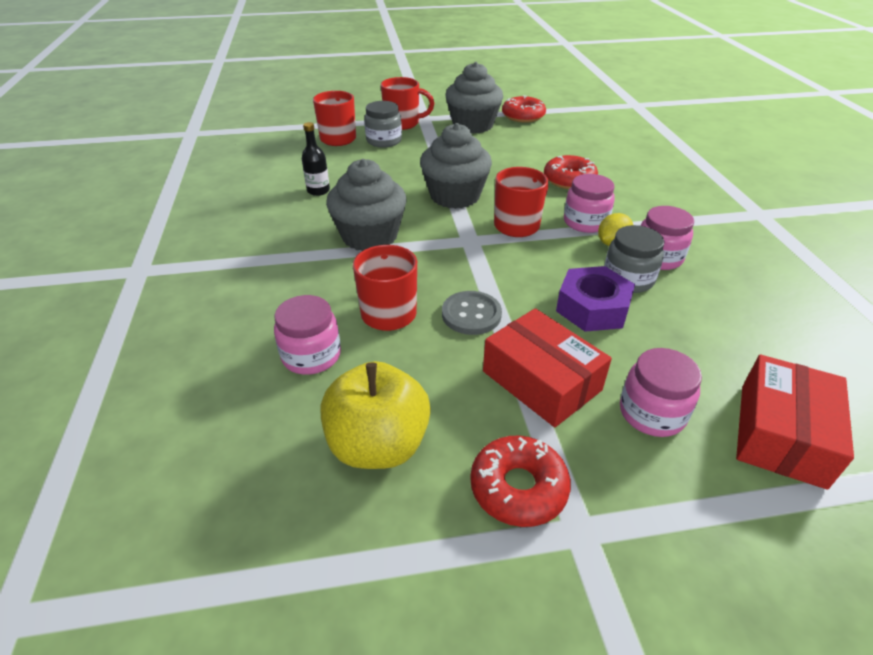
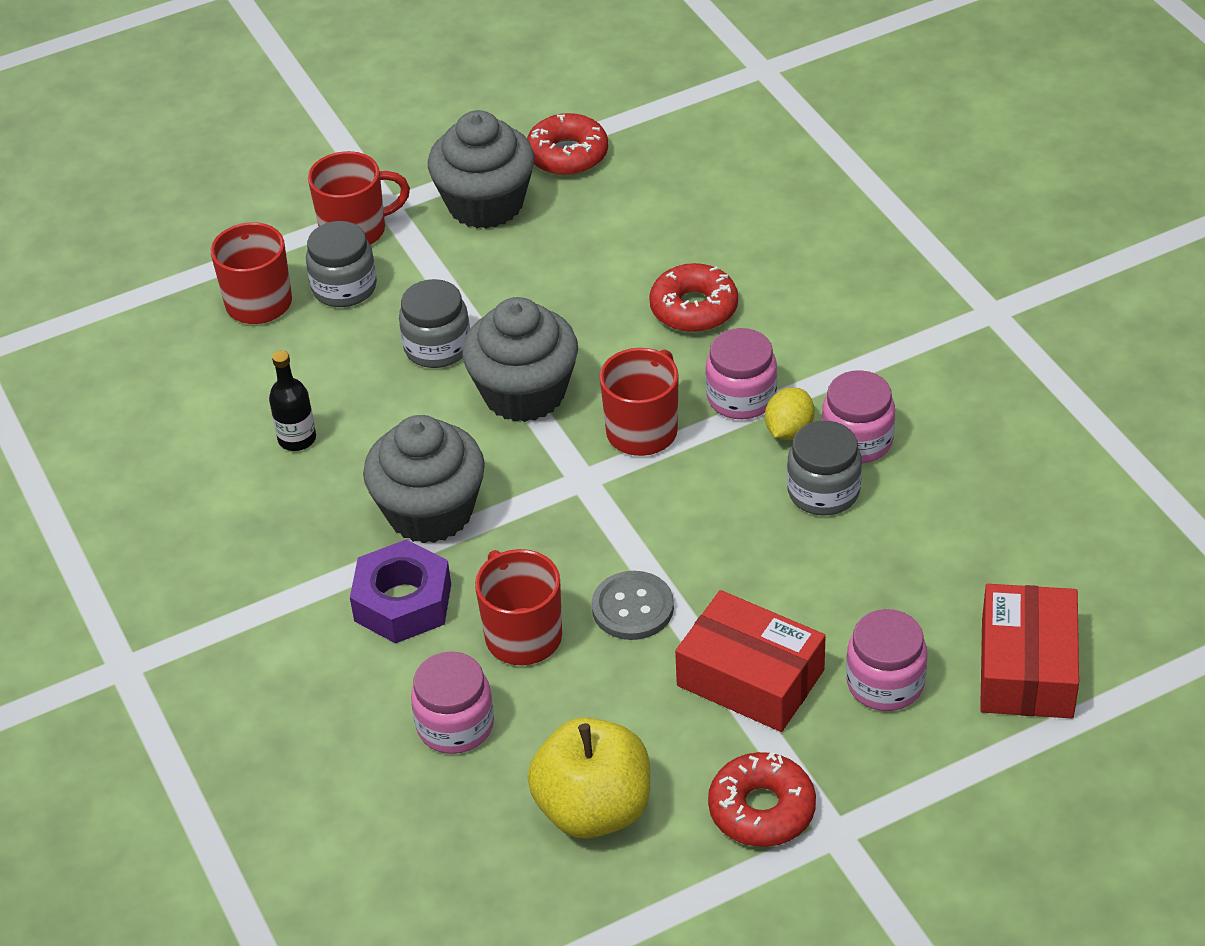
camera: 15 degrees left, 5 degrees up
purple nut [556,266,635,332] -> purple nut moved to [350,539,451,644]
none -> grey jar [399,279,470,368]

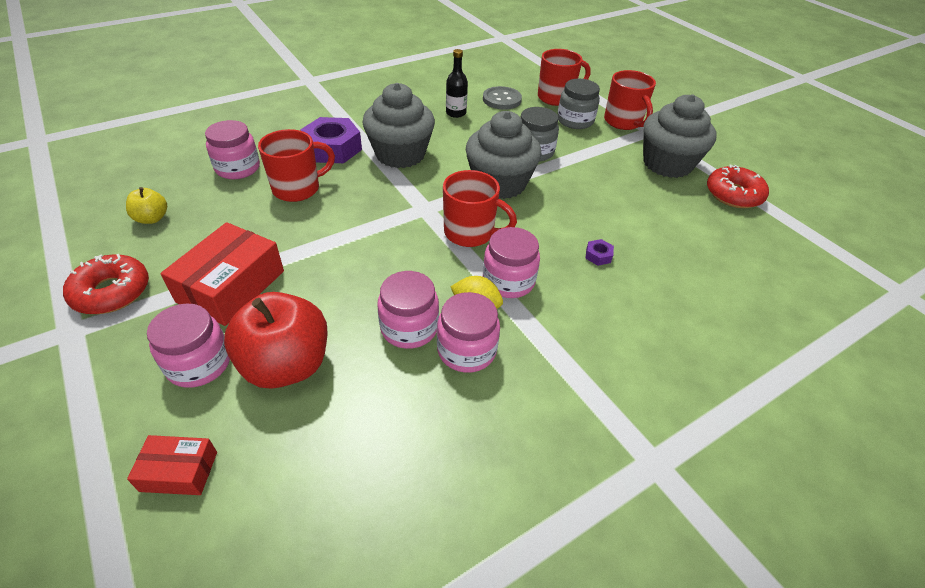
camera: 80 degrees right, 0 degrees up
yellow apple [527,717,650,839] -> yellow apple [126,187,167,224], size x0.49
grey button [592,571,674,640] -> grey button moved to [483,86,522,110]
red donut [649,263,738,332] -> purple nut [585,239,614,266]
grey jar [787,421,862,515] -> pink jar [377,271,439,349]
red box [980,584,1079,719] -> red box [127,435,217,495], size x0.54
none -> red apple [224,292,328,389]

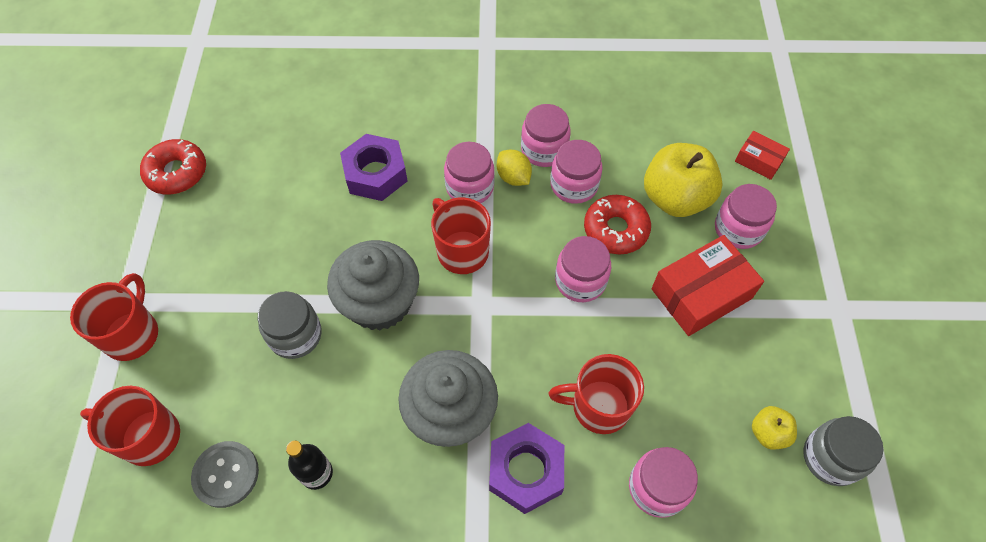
camera: 145 degrees left, 15 degrees up
red donut [63,254,149,314] -> red donut moved to [584,195,651,254]
red apple [224,292,328,389] -> yellow apple [644,143,723,217]
grey jar [557,79,600,129] -> grey jar moved to [803,416,883,486]
purple nut [585,239,614,266] -> purple nut [340,134,407,201], size x2.42
grey cupcake [643,94,717,178] -> none
none -> pink jar [555,236,611,302]

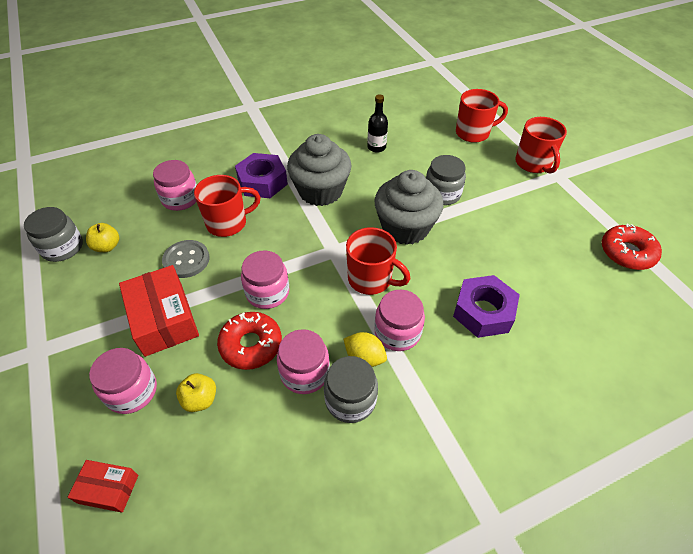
camera: 155 degrees right, 10 degrees down
grey button [191,441,259,508] -> grey button moved to [162,240,210,278]
pink jar [521,104,571,167] -> grey jar [324,356,378,423]
yellow apple [644,143,723,217] -> yellow apple [176,373,216,412], size x0.49
red box [652,235,764,336] -> red box turned 60 degrees counterclockwise [119,265,199,357]

